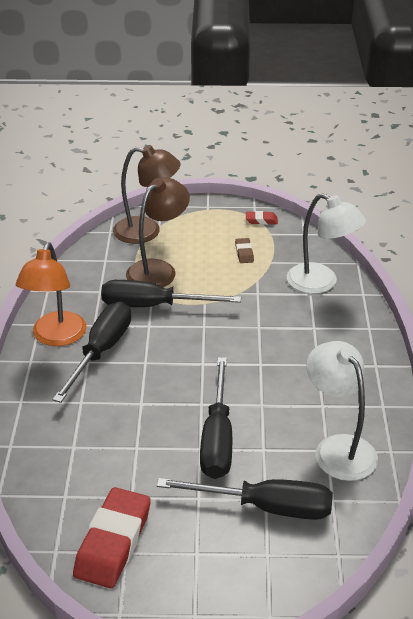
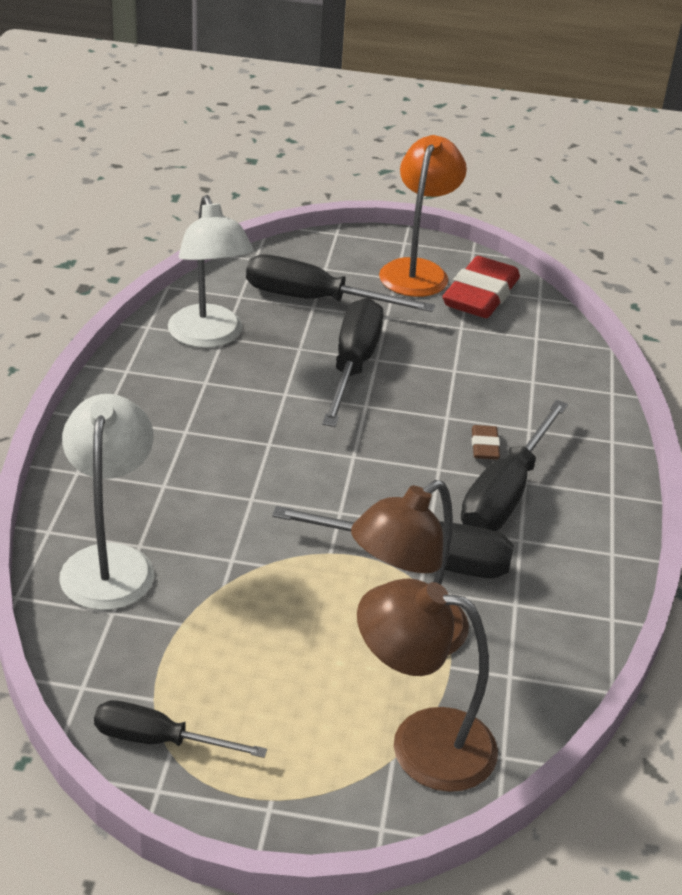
camera: 175 degrees left, 0 degrees up
orange lamp [16,242,87,346] -> orange lamp moved to [379,135,467,297]
brown eraser [235,238,254,263] -> brown eraser moved to [472,425,500,460]
red eraser [246,211,278,225] -> black screwdriver [94,700,267,758]
white lamp [287,193,366,294] -> white lamp turned 45 degrees clockwise [59,394,154,610]

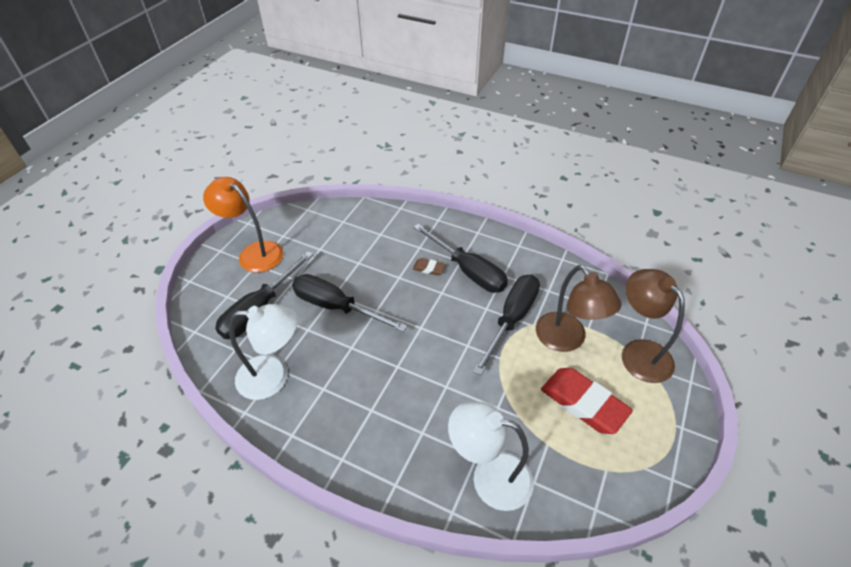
camera: 70 degrees left, 10 degrees up
black screwdriver [94,700,267,758] -> none
brown lamp [357,579,498,792] -> brown lamp turned 120 degrees clockwise [622,269,685,383]
red eraser [442,256,520,318] -> red eraser moved to [541,368,633,434]

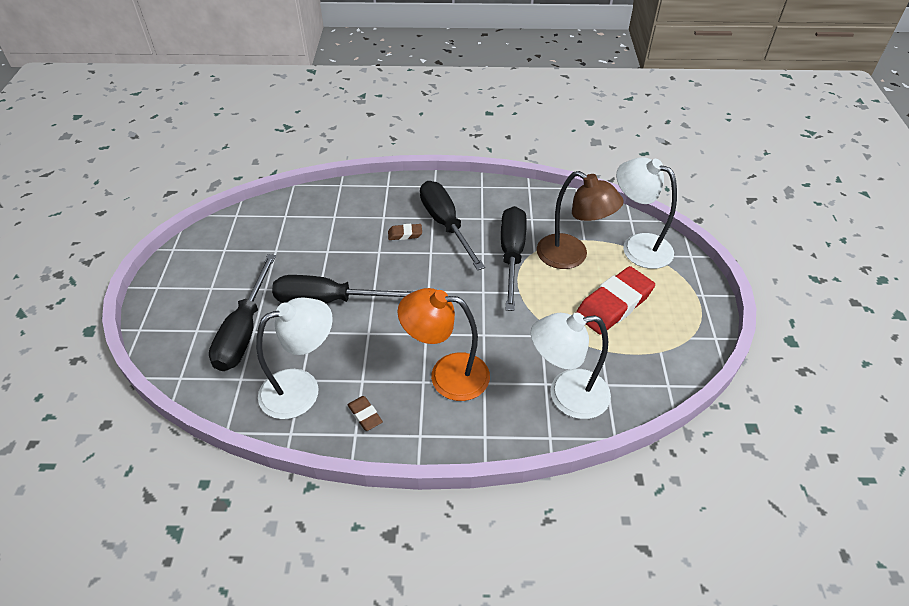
camera: 25 degrees left, 0 degrees up
orange lamp [203,177,283,273] -> orange lamp moved to [398,288,490,401]
black screwdriver [413,224,508,293] -> black screwdriver turned 135 degrees counterclockwise [420,181,485,270]
red eraser [541,368,633,434] -> red eraser turned 60 degrees counterclockwise [576,266,655,335]
brown lamp [622,269,685,383] -> white lamp [616,157,677,269]
none -> brown eraser [347,396,383,431]

